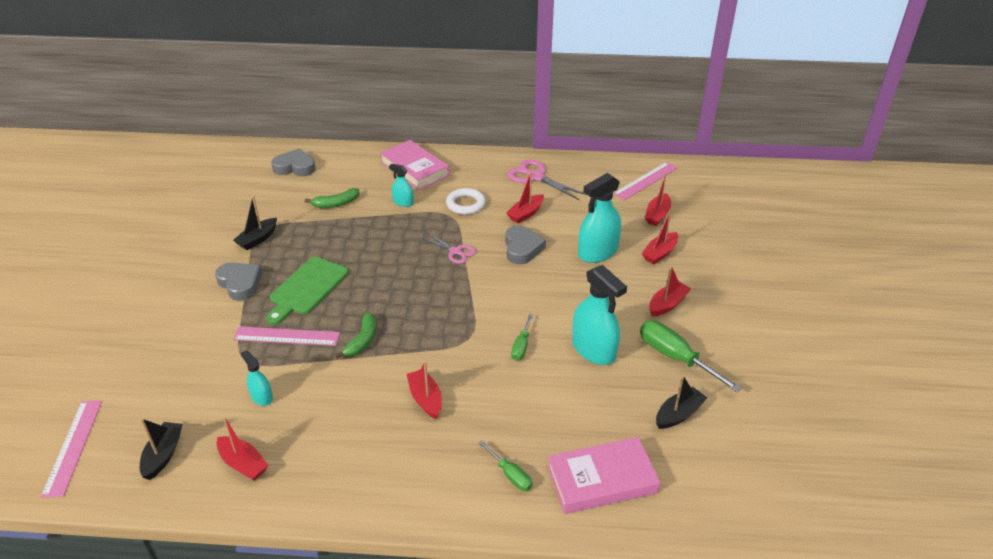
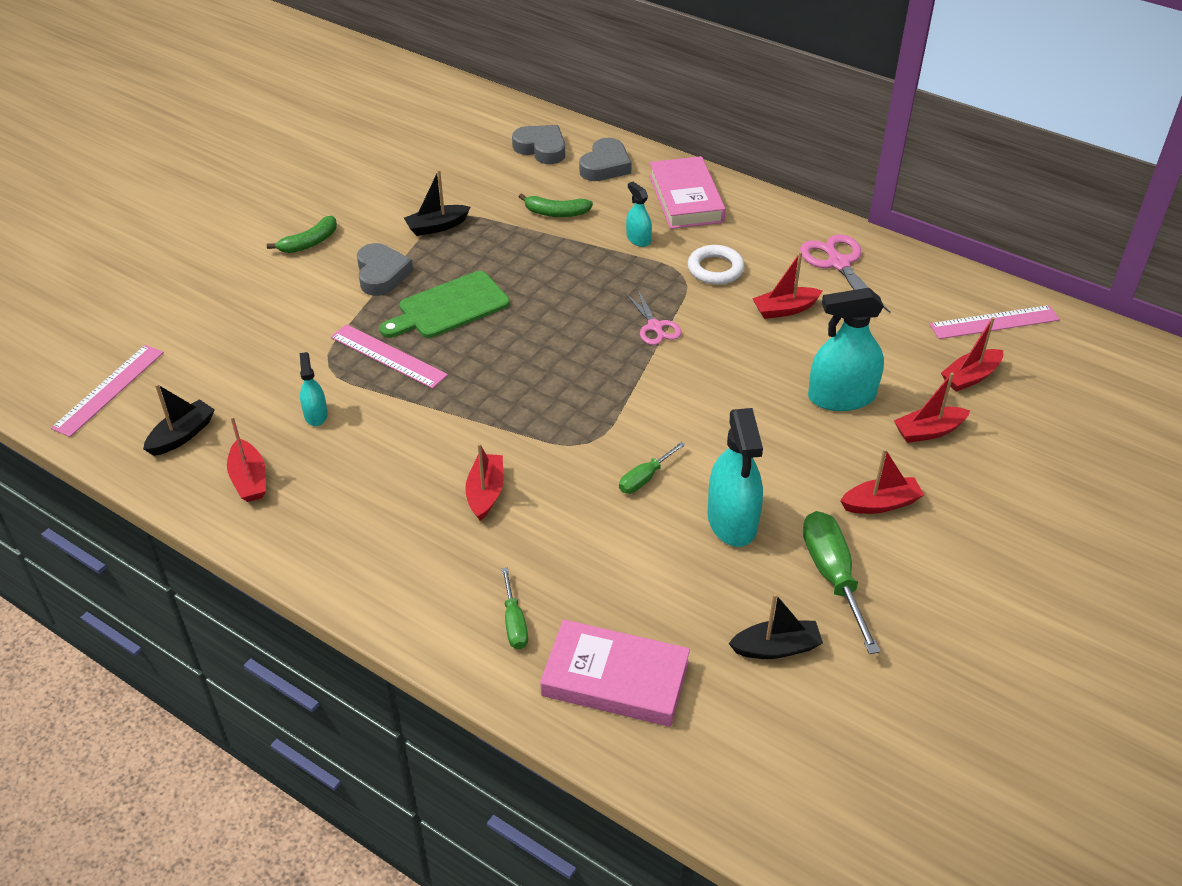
camera: 30 degrees right, 5 degrees up
green banana [335,312,376,358] -> green banana moved to [267,216,337,253]
grey heart [505,225,546,264] -> grey heart moved to [579,138,632,181]

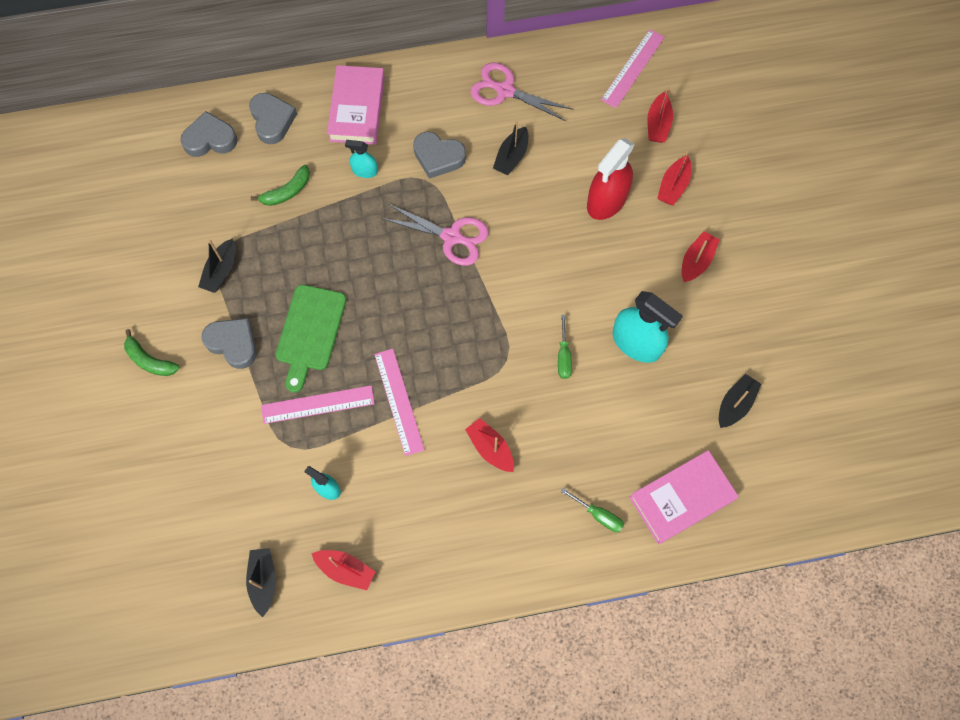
camera: 45 degrees left, 25 degrees up
pink ruler [51,345,164,437] -> pink ruler moved to [374,349,425,456]
green banana [267,216,337,253] -> green banana turned 120 degrees clockwise [124,329,180,376]
pink scissors [626,289,682,345] -> pink scissors [381,204,489,266], size x1.57
pink book [649,156,726,229] -> pink book turned 60 degrees clockwise [327,65,385,145]
white ring [688,245,745,285] -> grey heart [413,132,466,179]
red boat [752,252,823,319] -> black boat [493,120,528,175]
green screwdriver [803,511,881,654] -> none
turquoise spray bottle [808,288,884,411] -> red spray bottle [587,138,635,220]

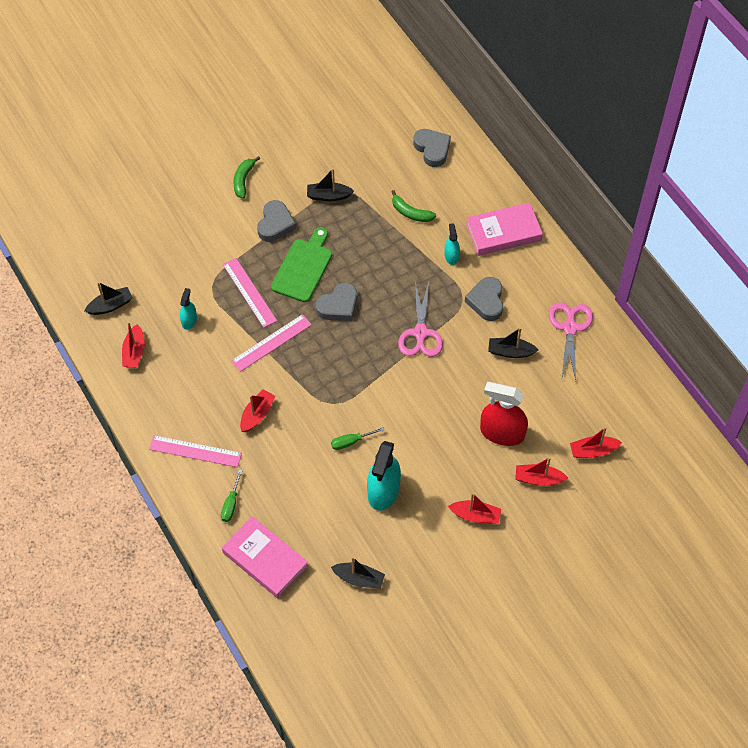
camera: 70 degrees right, 10 degrees down
grey heart [249,93,297,144] -> grey heart moved to [316,283,357,321]
green cutting board [276,285,346,392] -> green cutting board turned 120 degrees clockwise [271,227,332,302]
pink ruler [601,29,665,108] -> pink ruler moved to [149,435,242,467]

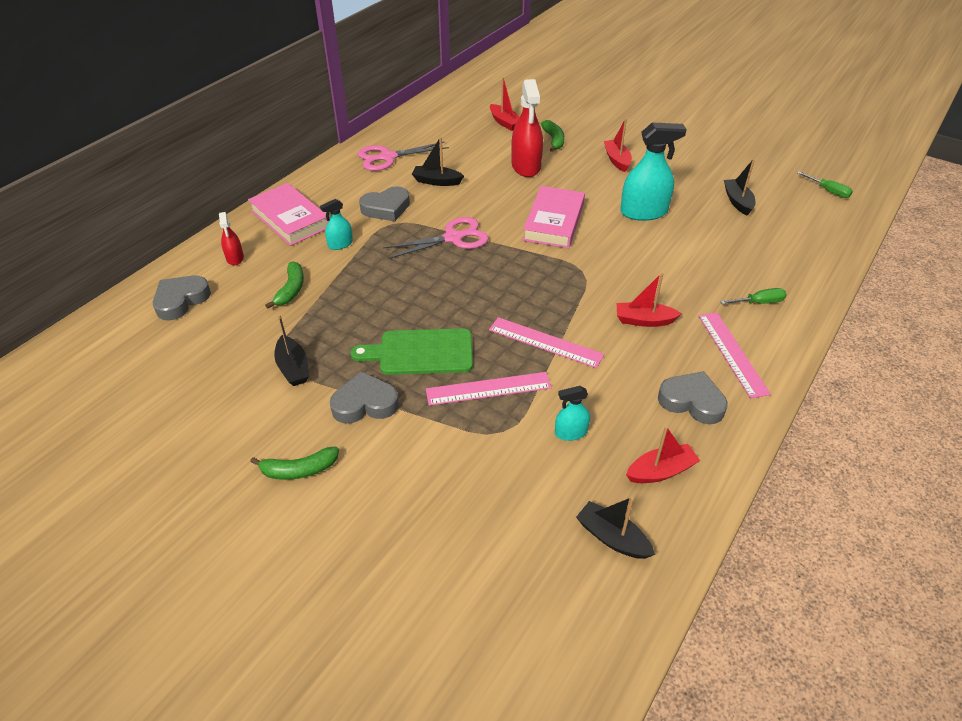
camera: 115 degrees left, 15 degrees down
pink book [222,516,308,599] -> pink book moved to [523,186,585,248]
pink ruler [223,258,277,328] -> pink ruler turned 45 degrees clockwise [426,372,551,406]
grey heart [316,283,357,321] -> grey heart moved to [658,371,728,424]
green screwdriver [331,427,385,450] -> green screwdriver moved to [797,171,853,198]
black boat [488,327,539,358] -> black boat turned 120 degrees clockwise [412,137,464,186]
red boat [515,457,568,486] -> green banana [541,120,564,152]
none -> red spray bottle [219,212,244,265]

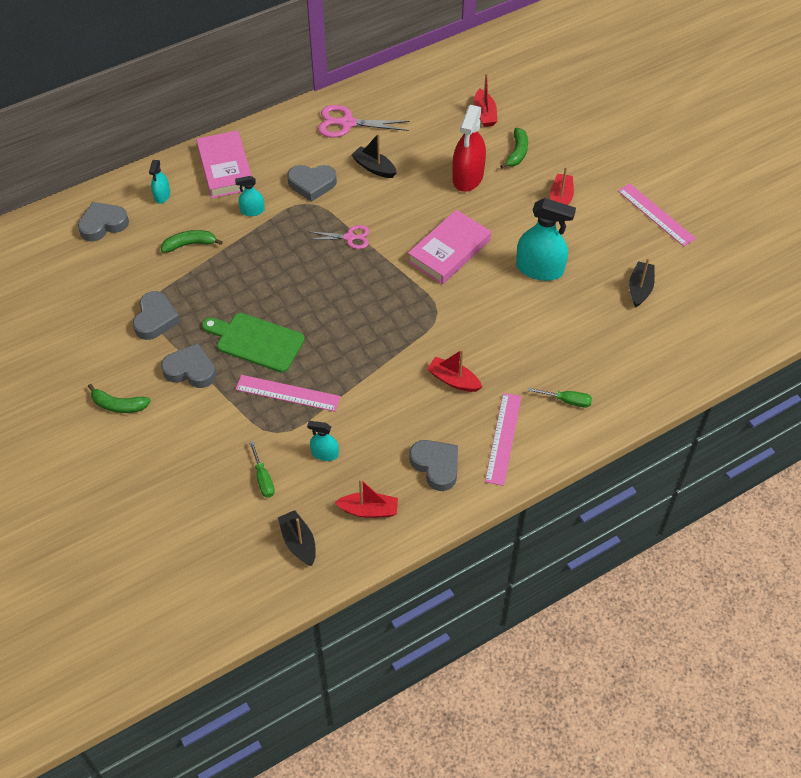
camera: 25 degrees right, 10 degrees up
red spray bottle [219,212,244,265] -> turquoise spray bottle [149,160,170,204]
green banana [265,262,304,309] -> green banana turned 135 degrees counterclockwise [161,230,223,253]
black boat [274,314,309,386] -> grey heart [133,291,180,340]
pink scissors [383,217,488,259] -> pink scissors [307,225,369,249], size x0.64
pink ruler [489,317,604,368] -> pink ruler moved to [618,183,696,247]
green screwdriver [797,171,853,198] -> green screwdriver moved to [249,441,275,498]

